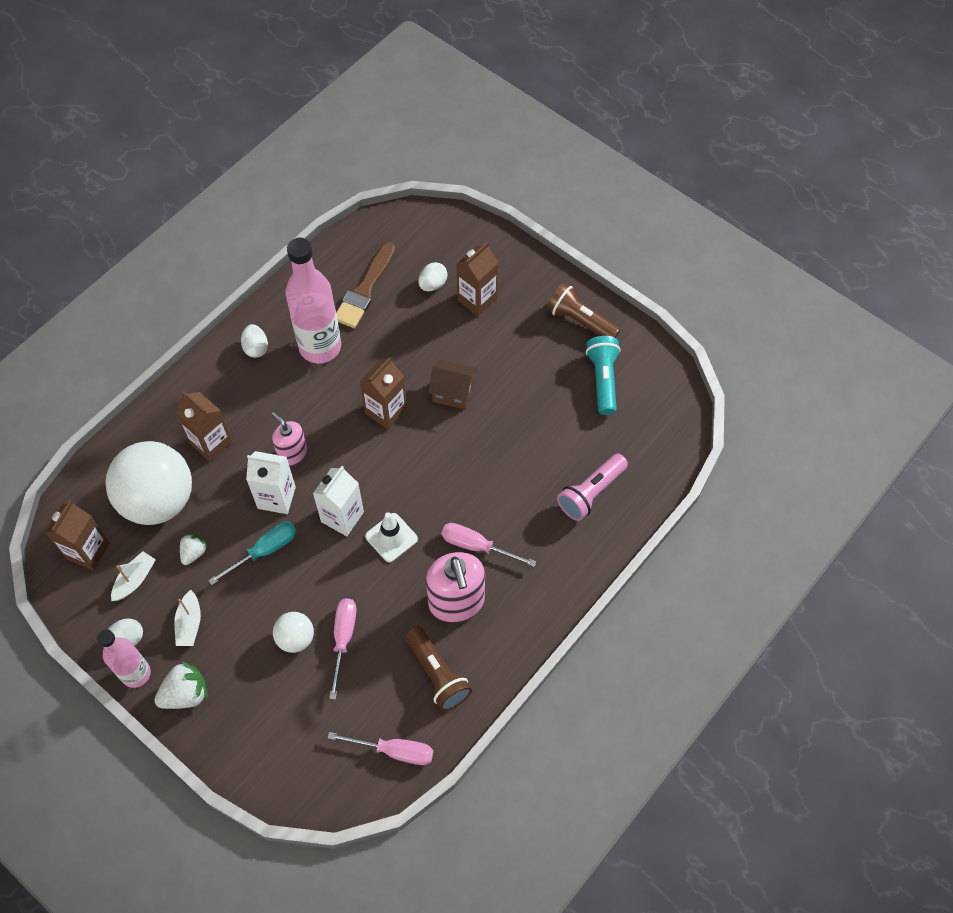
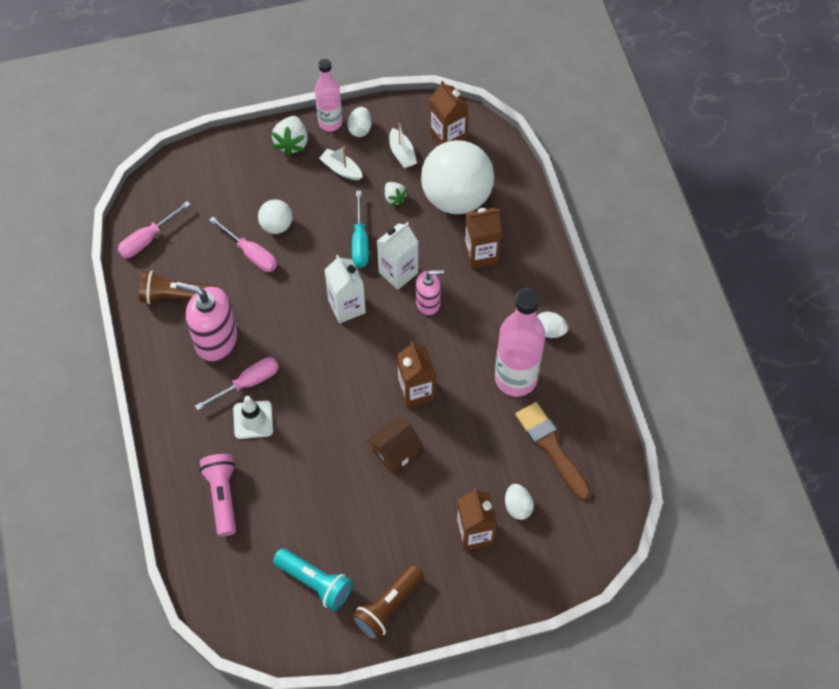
camera: 125 degrees right, 0 degrees up
white traffic cone [365,512,418,562] -> white traffic cone moved to [233,396,273,439]
brown flashlight [546,283,621,338] -> brown flashlight turned 150 degrees clockwise [351,564,424,641]

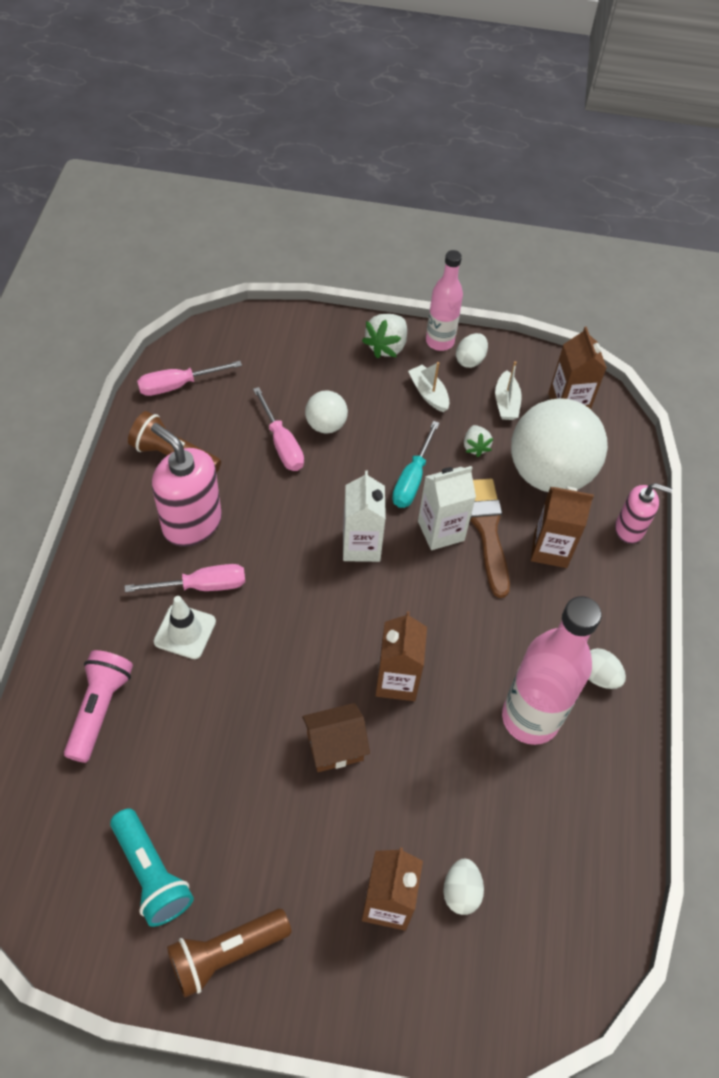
camera: 20 degrees right, 5 degrees down
pink soap dispenser [416,270,444,316] -> pink soap dispenser moved to [615,483,672,544]
brown brush [516,402,590,500] -> brown brush moved to [470,479,510,598]

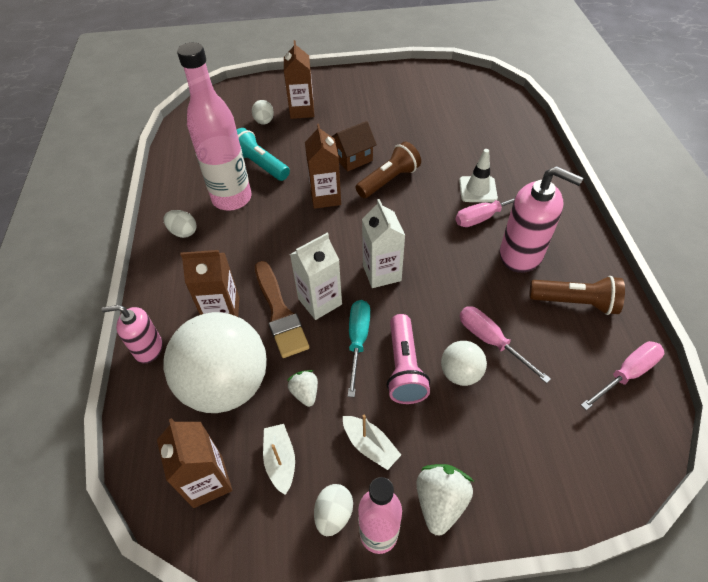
camera: 170 degrees right, 5 degrees down
pink flashlight [64,650,133,763] -> pink flashlight moved to [387,314,430,404]
turquoise flashlight [110,808,194,927] -> turquoise flashlight moved to [237,128,290,181]
brown flashlight [167,909,292,998] -> brown flashlight moved to [356,142,421,198]

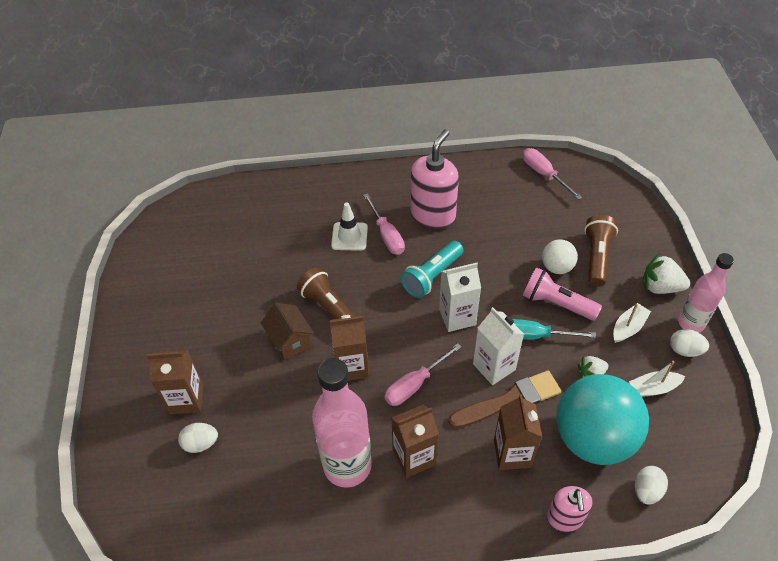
camera: 90 degrees left, 0 degrees up
brown carton [157,418,232,508] -> brown carton moved to [391,404,439,478]
white egg [163,210,197,238] -> white egg moved to [635,466,668,505]
white ball [163,312,267,413] -> turquoise ball [556,374,649,465]
turquoise flashlight [237,128,290,181] -> turquoise flashlight moved to [400,241,464,298]
pink flashlight [387,314,430,404] -> pink flashlight turned 150 degrees counterclockwise [523,267,602,321]
pink screwdriver [460,306,551,383] -> pink screwdriver moved to [385,343,461,406]
brown flashlight [530,276,625,315] -> brown flashlight moved to [584,215,618,287]

